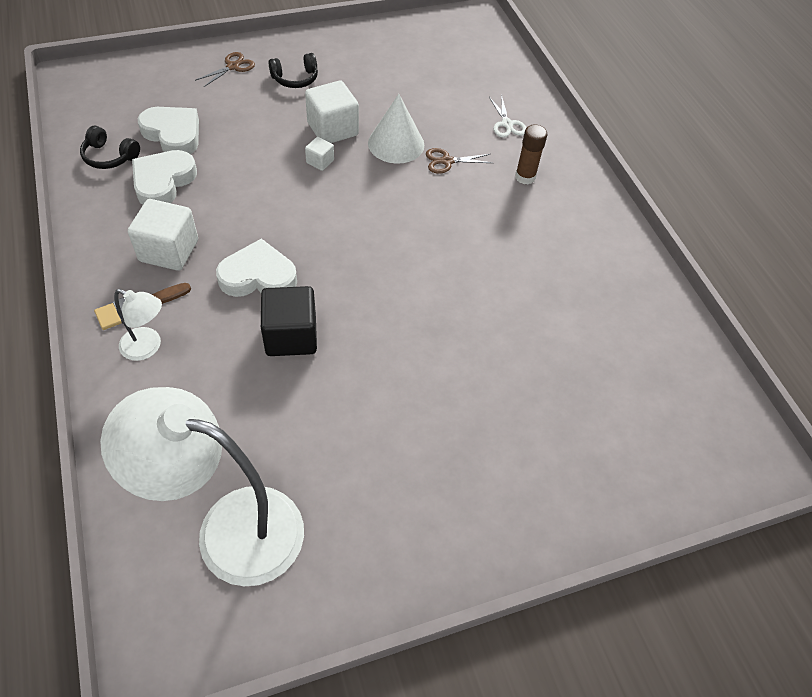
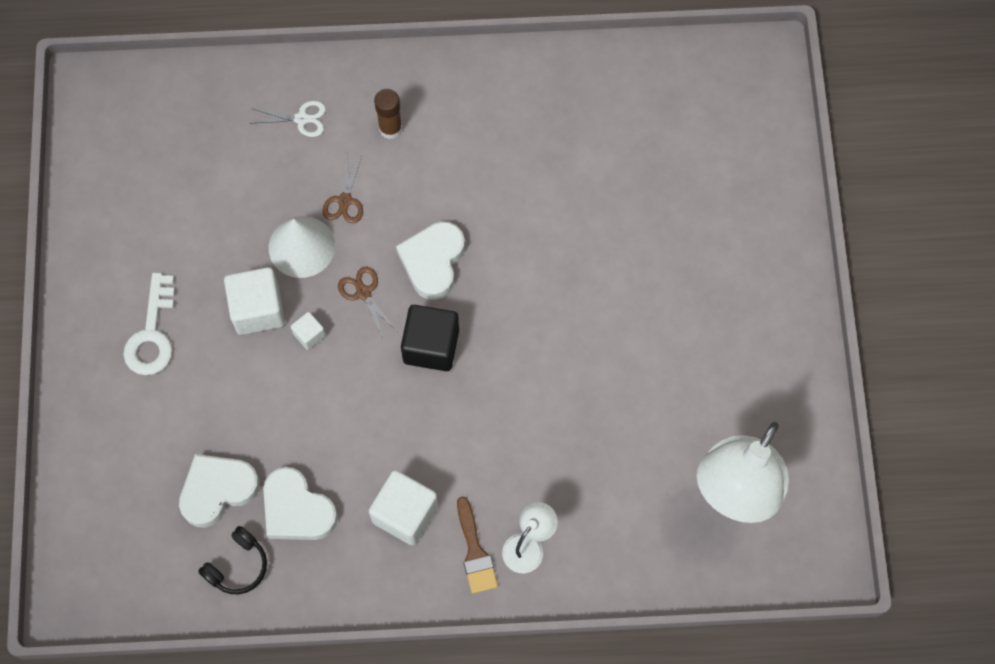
camera: 70 degrees left, 15 degrees up
brown scissors [195,52,255,87] -> brown scissors moved to [338,267,397,338]
white heart [216,238,297,297] -> white heart moved to [396,221,465,300]
black cube [261,286,317,356] -> black cube moved to [401,305,459,371]
black headphones [269,53,318,88] -> white key [123,273,175,375]

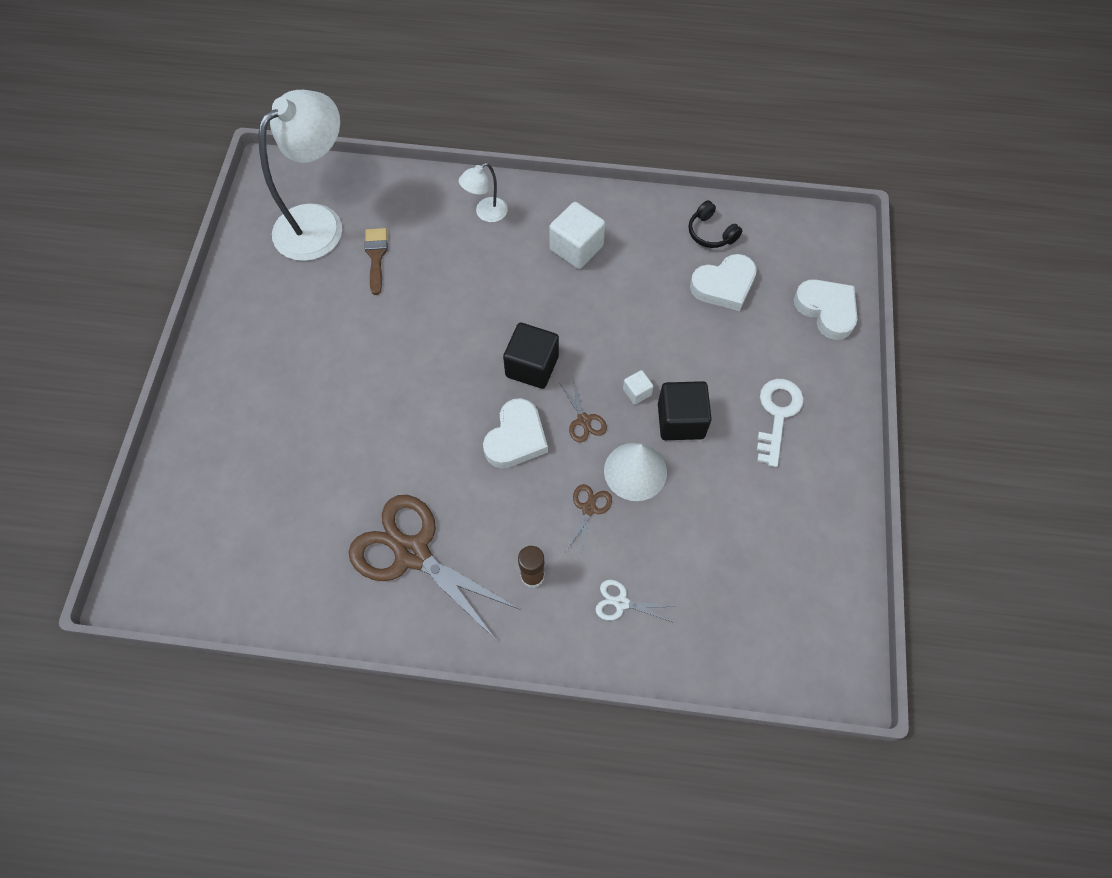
camera: 170 degrees left, 5 degrees down
black headphones [198,526,267,594] -> black headphones turned 90 degrees counterclockwise [688,200,742,248]
white cube [224,267,285,335] -> black cube [658,381,712,440]
white heart [263,467,338,540] -> white heart moved to [794,279,857,340]
brown brush [457,496,498,594] -> brown brush moved to [364,228,388,295]
none -> brown scissors [349,495,519,640]

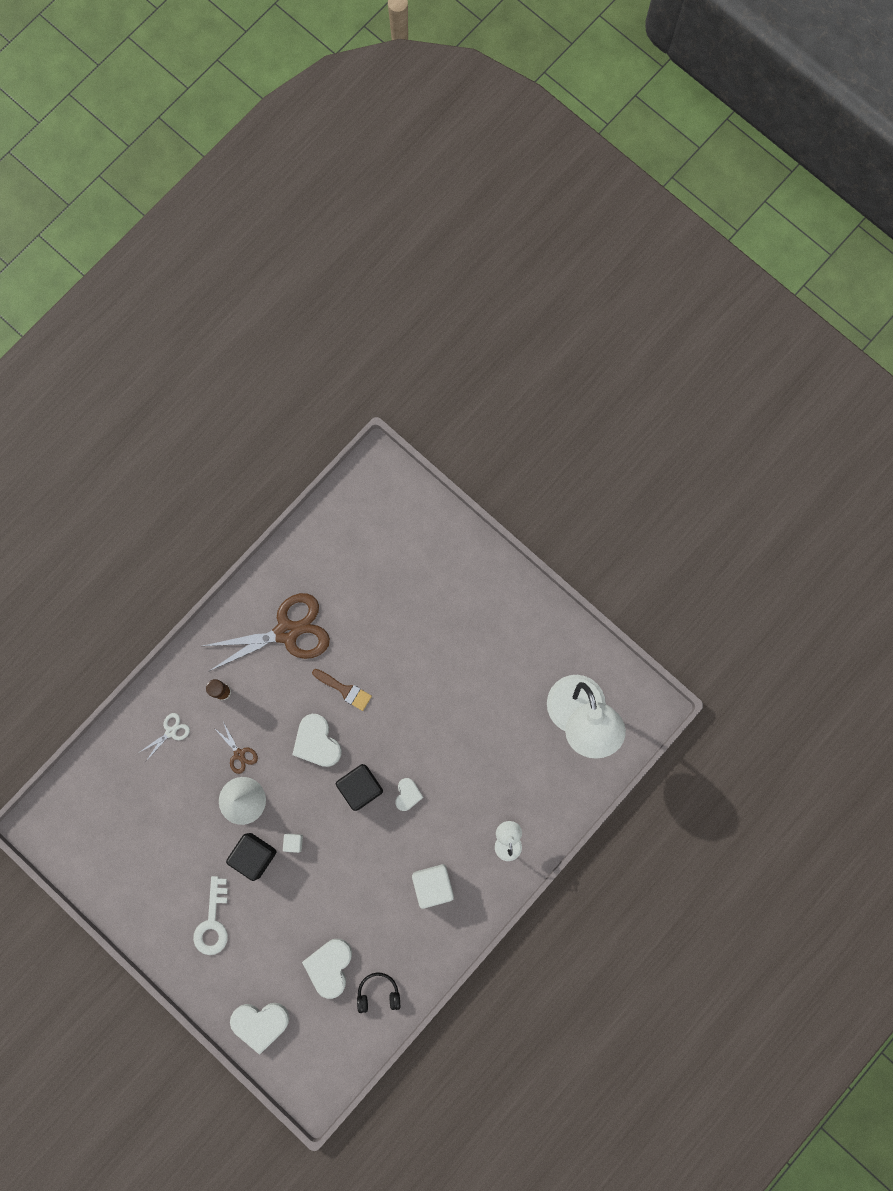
camera: 125 degrees right, 15 degrees up
brown brush [364,228,388,295] -> brown brush moved to [312,669,372,711]
brown scissors [559,379,607,442] -> none
white key [757,379,804,467] -> white key turned 45 degrees clockwise [193,876,228,955]
none -> white heart [395,778,423,811]

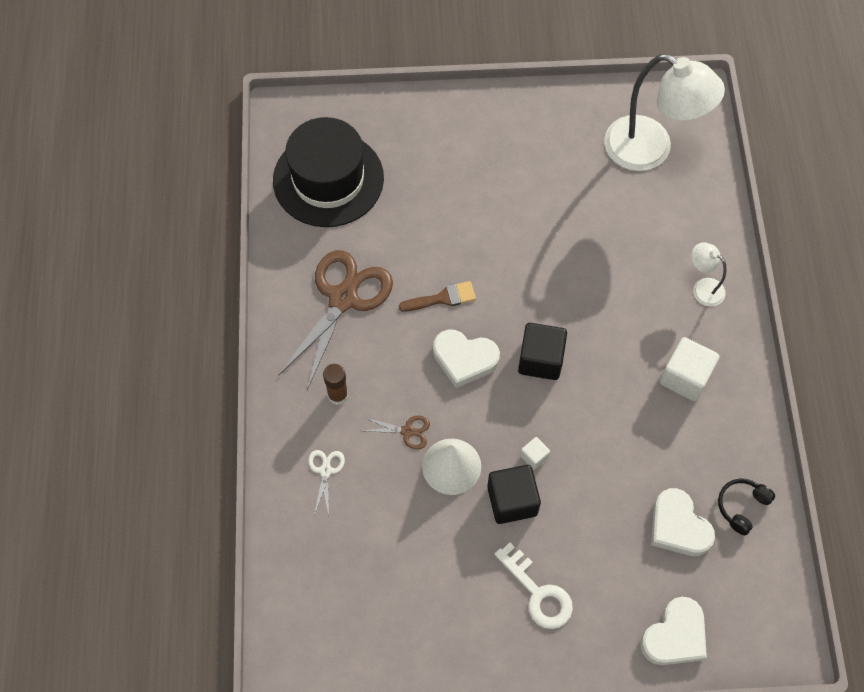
camera: 45 degrees left, 15 degrees down
white heart [395,778,423,811] -> none
none -> black hat [273,117,384,227]

